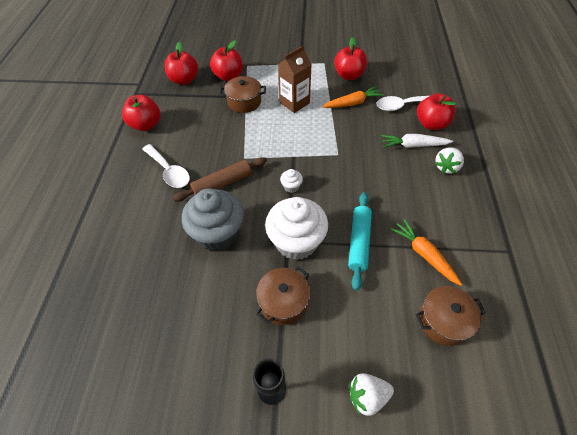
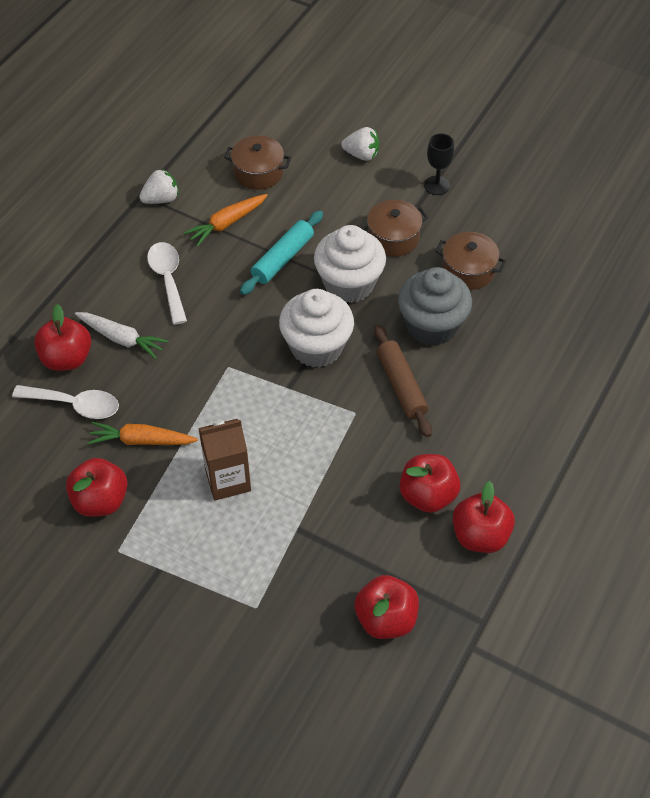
camera: 155 degrees left, 0 degrees up
white spoon [142,144,190,188] -> white spoon moved to [147,242,187,325]
brown rolling pin [173,157,267,202] -> brown rolling pin turned 75 degrees clockwise [374,325,432,437]
red apple [210,40,243,81] -> red apple moved to [400,454,460,513]
brown pot [220,76,266,113] -> brown pot moved to [435,232,506,290]
white cupcake [280,169,303,193] -> white cupcake [279,289,354,368], size x2.43
orange carrot [390,219,462,286] -> orange carrot turned 60 degrees clockwise [183,194,268,247]
white strawberry [434,147,464,174] -> white strawberry moved to [139,168,179,204]

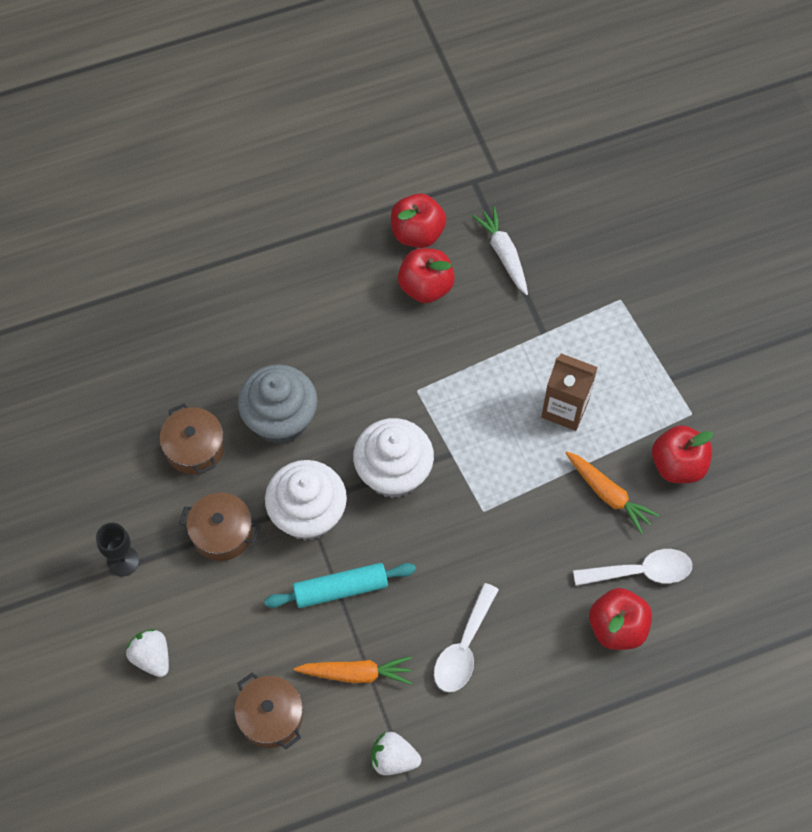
camera: 140 degrees left, 10 degrees up
white spoon [12,385,119,419] -> white spoon turned 120 degrees clockwise [573,549,692,586]
white carrot [75,312,169,359] -> white carrot moved to [472,207,528,295]
red apple [354,575,419,639] -> none
brown rolling pin [374,325,432,437] -> none

